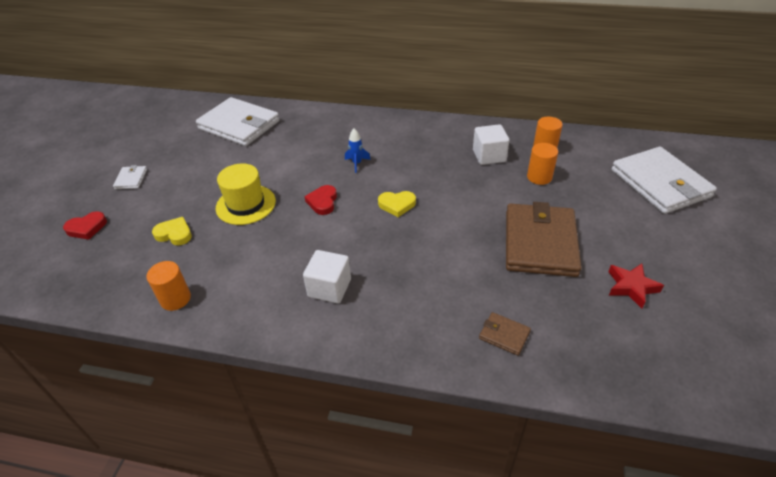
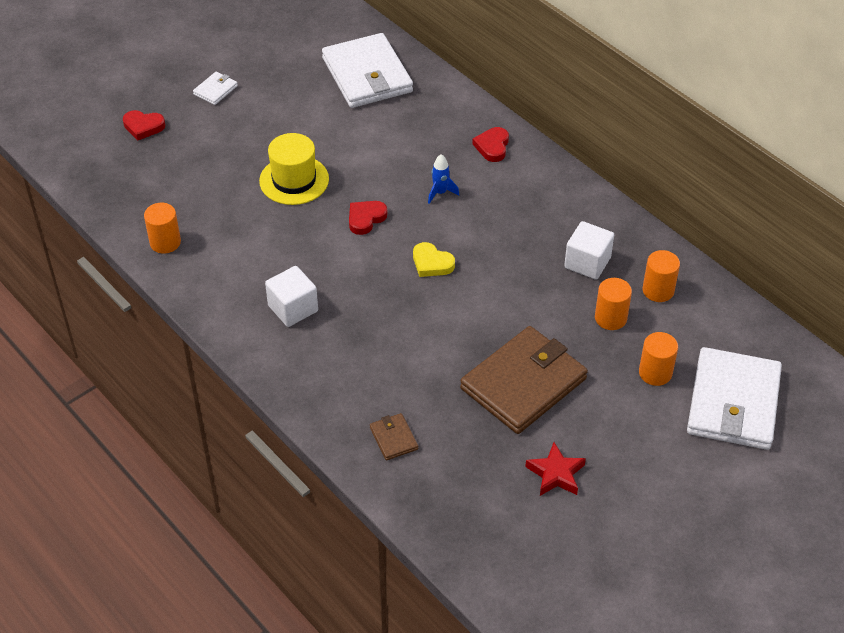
camera: 35 degrees right, 5 degrees up
yellow heart [152,217,192,245] -> none
none -> red heart [472,127,509,162]
none -> orange cylinder [639,332,678,386]

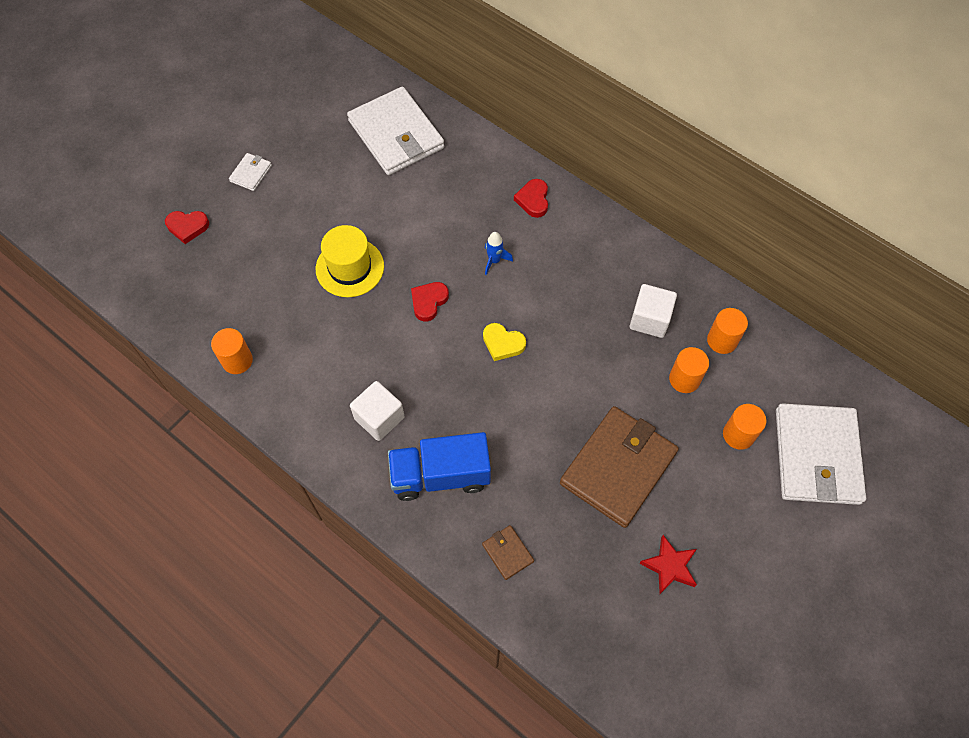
camera: 10 degrees left, 15 degrees up
none -> blue truck [388,432,491,501]

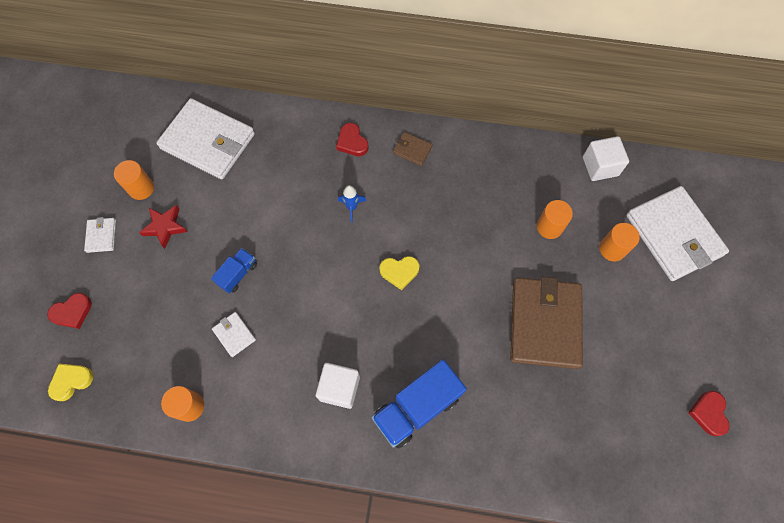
camera: 30 degrees left, 5 degrees up
yellow hat [316,225,384,297] -> blue truck [211,248,257,293]
red heart [411,282,449,321] -> red heart moved to [688,391,729,436]
brown wallet [482,525,534,580] -> brown wallet moved to [393,132,433,166]
white cube [630,284,677,338] -> white cube moved to [583,136,629,181]
red star [639,535,697,594] -> red star moved to [139,205,188,249]
orange cylinder [707,308,748,354] -> orange cylinder moved to [114,160,154,200]
none -> yellow heart [48,364,94,401]
none -> white wallet [212,312,256,357]

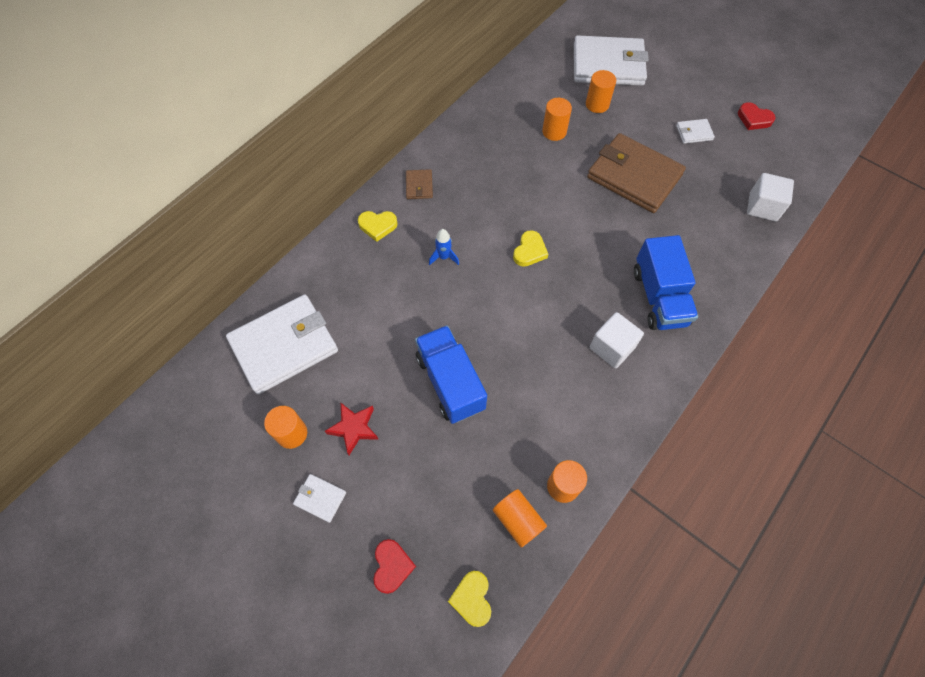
camera: 60 degrees left, 5 degrees down
blue truck [211,248,257,293] -> blue truck [415,325,487,424], size x1.88
white wallet [212,312,256,357] -> white wallet moved to [676,119,715,144]
red heart [336,123,369,156] -> yellow heart [358,211,397,242]
brown wallet [393,132,433,166] -> brown wallet turned 60 degrees counterclockwise [406,169,433,199]
white cube [583,136,629,181] -> white cube moved to [747,173,794,221]
none -> orange cylinder [493,489,547,547]

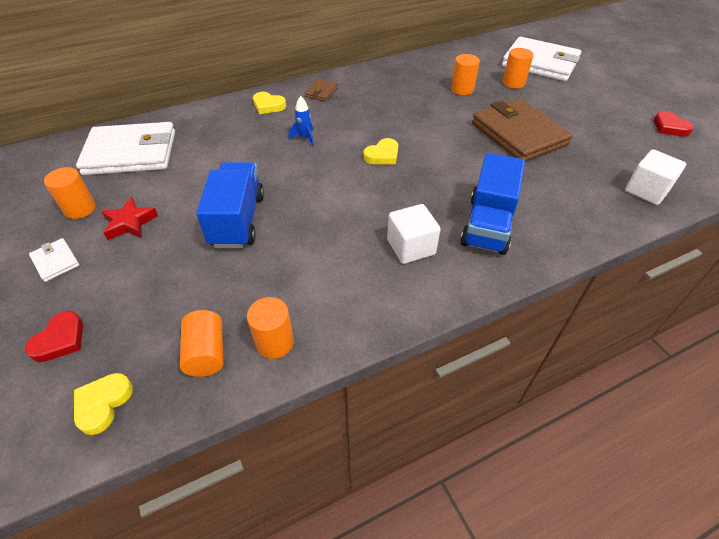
camera: 25 degrees right, 15 degrees down
white wallet [676,119,715,144] -> none

